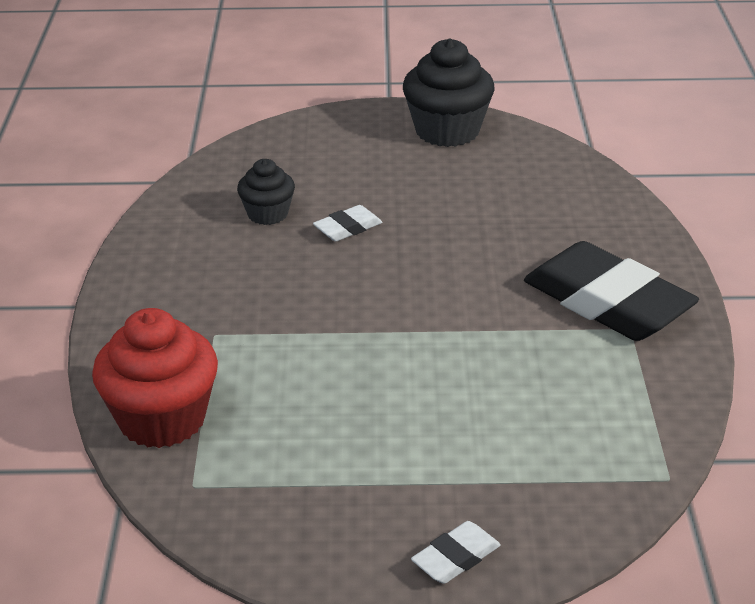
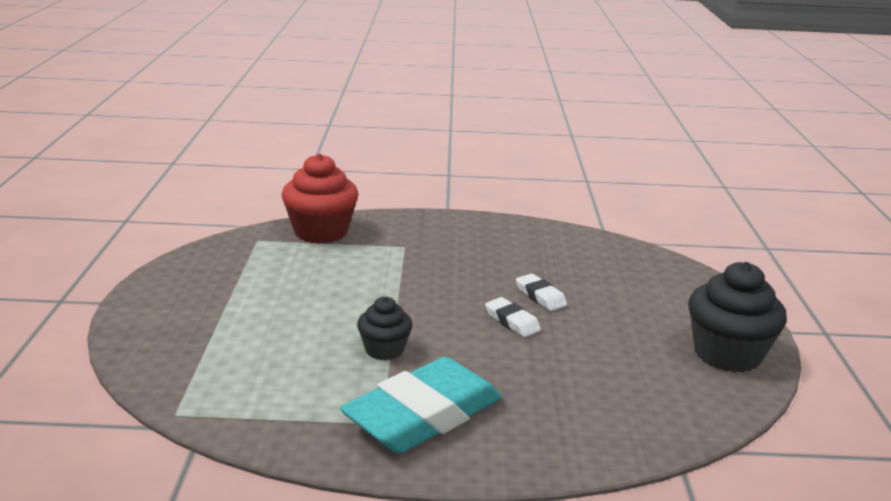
camera: 90 degrees right, 10 degrees down
black cupcake [237,159,295,225] -> black cupcake moved to [357,297,413,360]
white eraser [411,521,501,584] -> white eraser moved to [485,297,541,337]
black eraser [524,241,699,341] -> turquoise eraser [340,357,502,454]

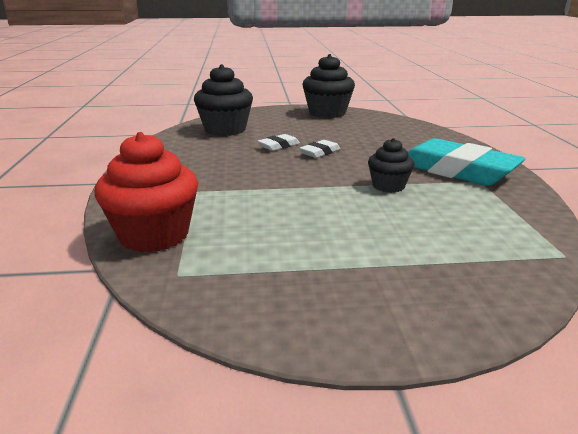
camera: 95 degrees left, 0 degrees up
none -> black cupcake [194,64,253,136]

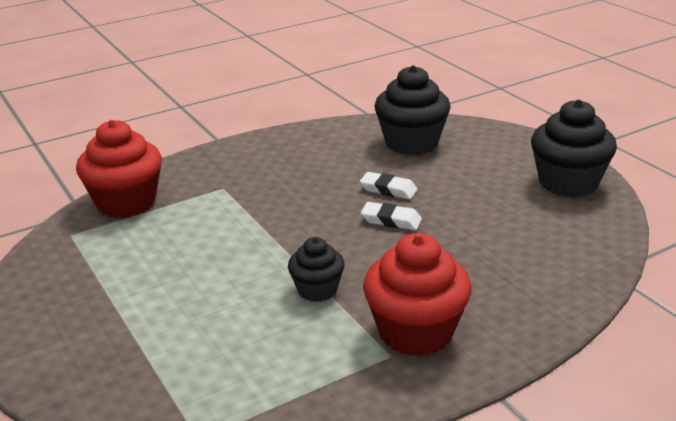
camera: 65 degrees right, 5 degrees up
turquoise eraser [408,138,525,186] -> red cupcake [363,233,471,356]

